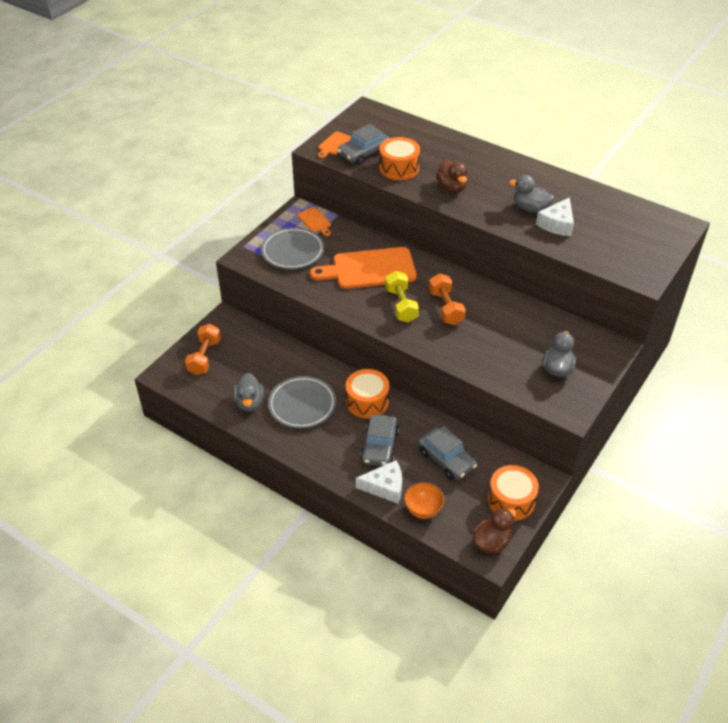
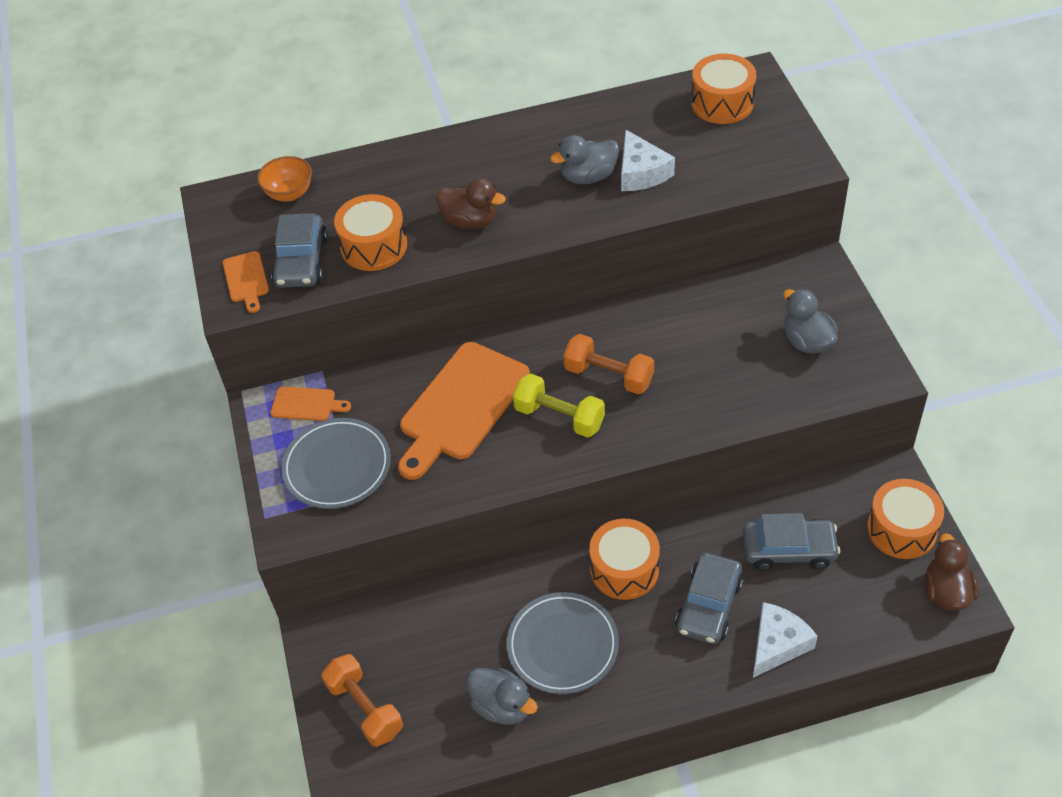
camera: 45 degrees left, 5 degrees up
grey car [360,414,399,466] -> grey car turned 60 degrees clockwise [675,553,743,644]
orange bowl [404,482,444,519] -> orange bowl moved to [257,156,312,202]
none -> orange drum [691,54,756,124]

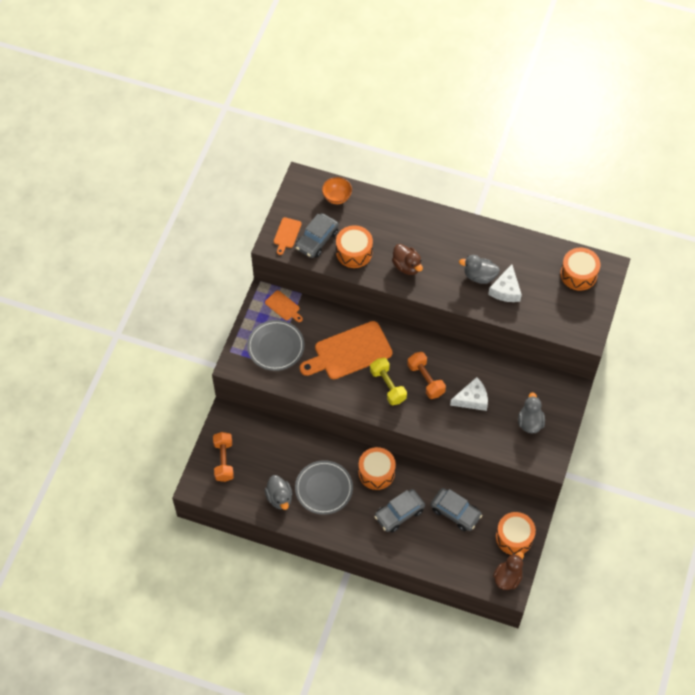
camera: 30 degrees right, 10 degrees up
white cheese [753,602,818,678] -> white cheese moved to [450,377,488,411]

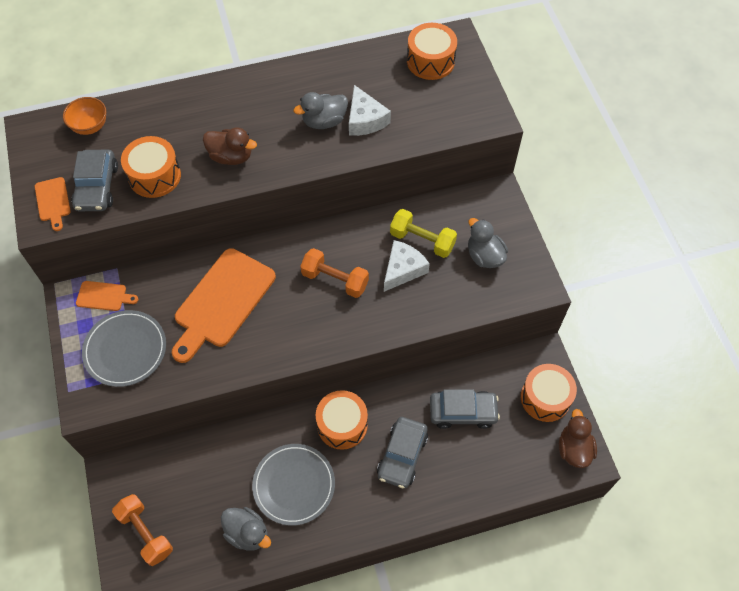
camera: 35 degrees left, 0 degrees up
yellow dumbbell [370,358,407,405] -> yellow dumbbell moved to [390,209,457,258]

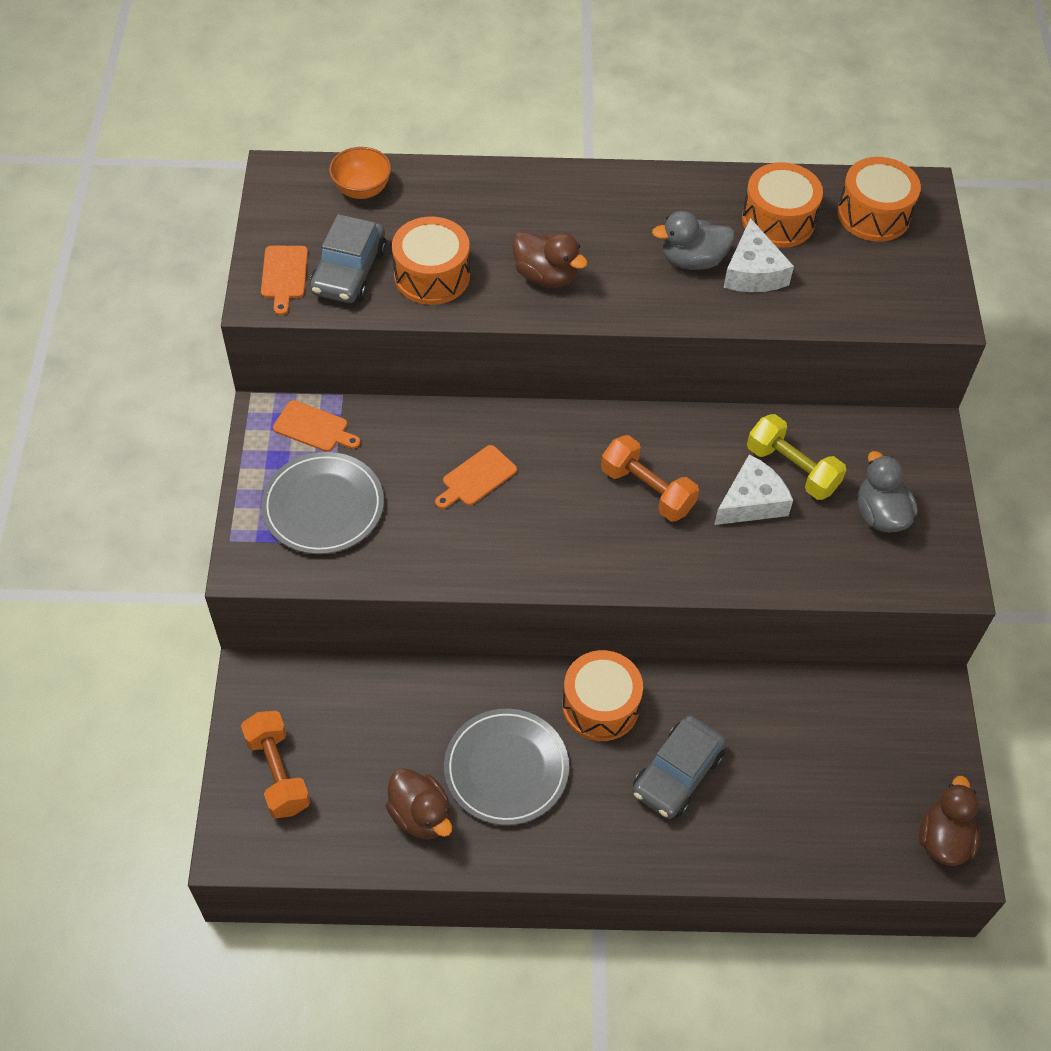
camera: 15 degrees right, 5 degrees down
orange cutting board [172,248,276,363] -> orange cutting board [435,445,517,509], size x0.46
grey duck [221,507,271,551] -> brown duck [386,768,452,839]
grey car [430,389,500,429] -> none
orange drum [521,364,577,422] -> orange drum moved to [742,162,823,248]

